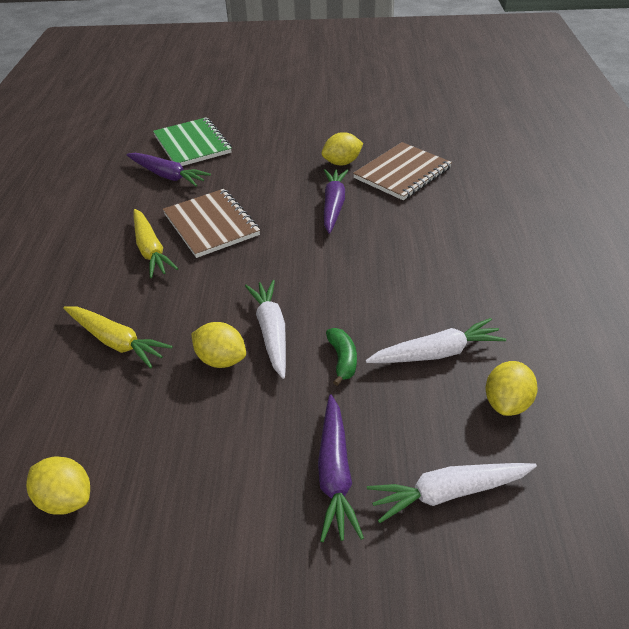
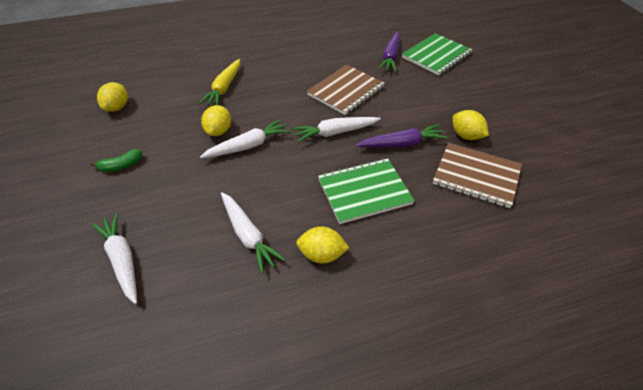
camera: 70 degrees right, 5 degrees up
yellow carrot [134,209,178,278] -> none
purple carrot [318,395,364,542] -> none
green banana [326,328,357,386] -> green banana moved to [90,149,142,172]
yellow lemon [486,361,538,416] -> yellow lemon moved to [296,226,349,263]
none -> white carrot [292,117,381,142]
none -> green notebook [318,159,415,224]

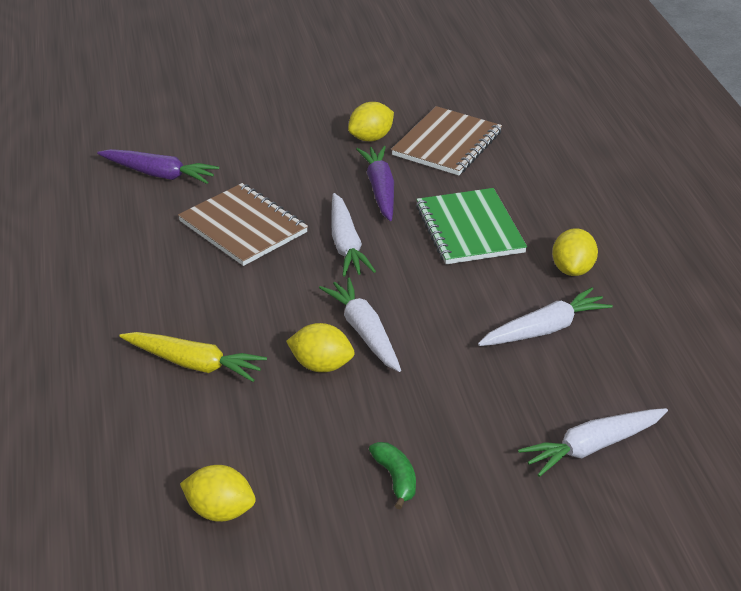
camera: 85 degrees left, 10 degrees down
green notebook [402,33,472,76] -> none

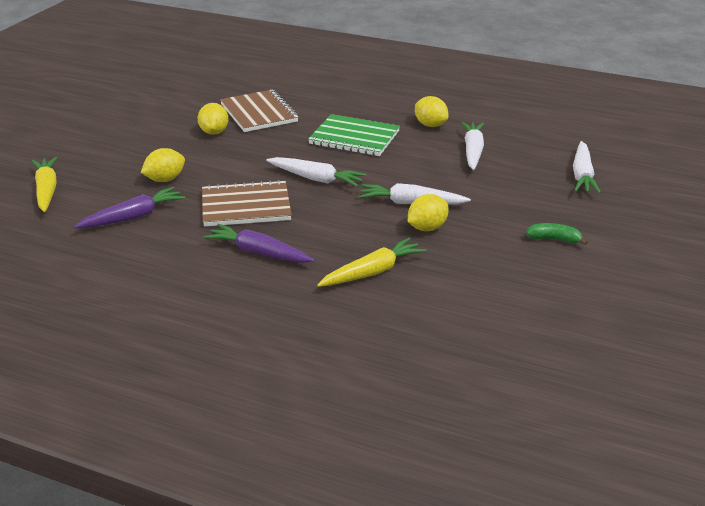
camera: 55 degrees left, 5 degrees down
yellow lemon [180,465,256,522] -> yellow lemon moved to [141,148,185,182]
purple carrot [356,146,394,221] -> purple carrot moved to [203,224,315,263]
none -> yellow carrot [32,157,57,212]

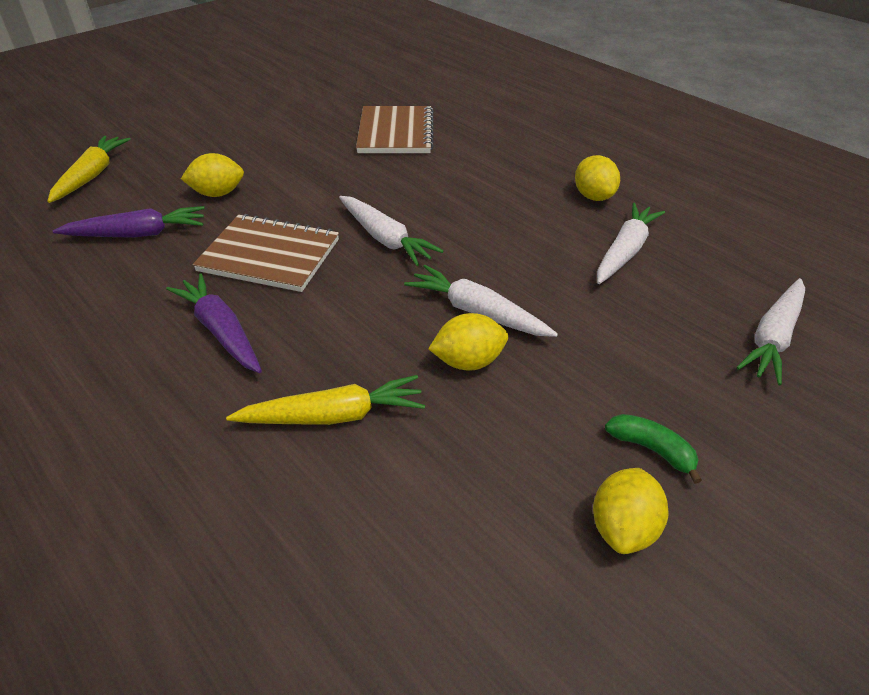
camera: 25 degrees right, 10 degrees up
yellow lemon [198,103,229,135] -> yellow lemon moved to [593,468,669,554]
green notebook [308,114,400,156] -> none

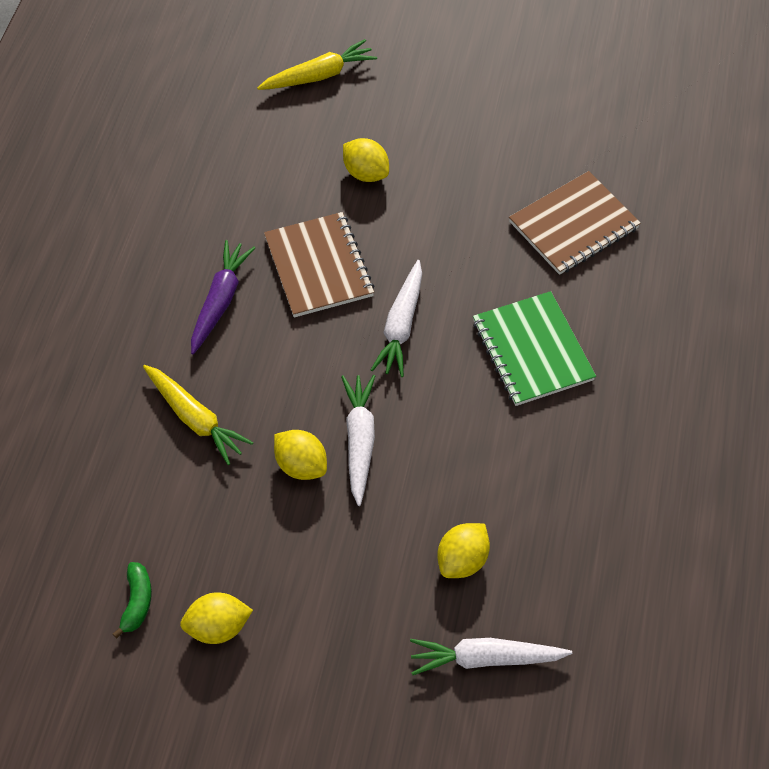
camera: 55 degrees right, 15 degrees up
purple carrot [53,206,205,238] -> none
yellow lemon [575,155,620,201] -> yellow lemon moved to [437,523,490,578]
white carrot [597,202,665,284] -> none
green banana [605,414,702,484] -> green banana moved to [113,562,152,638]
none -> green notebook [473,291,596,406]

